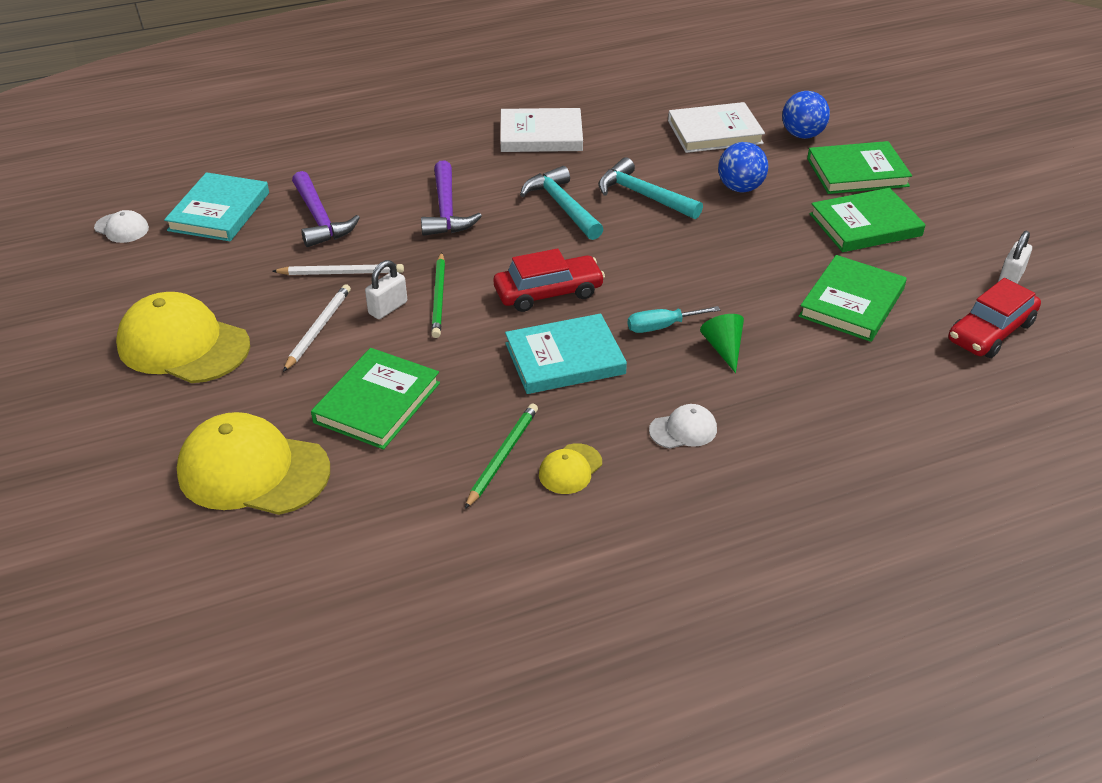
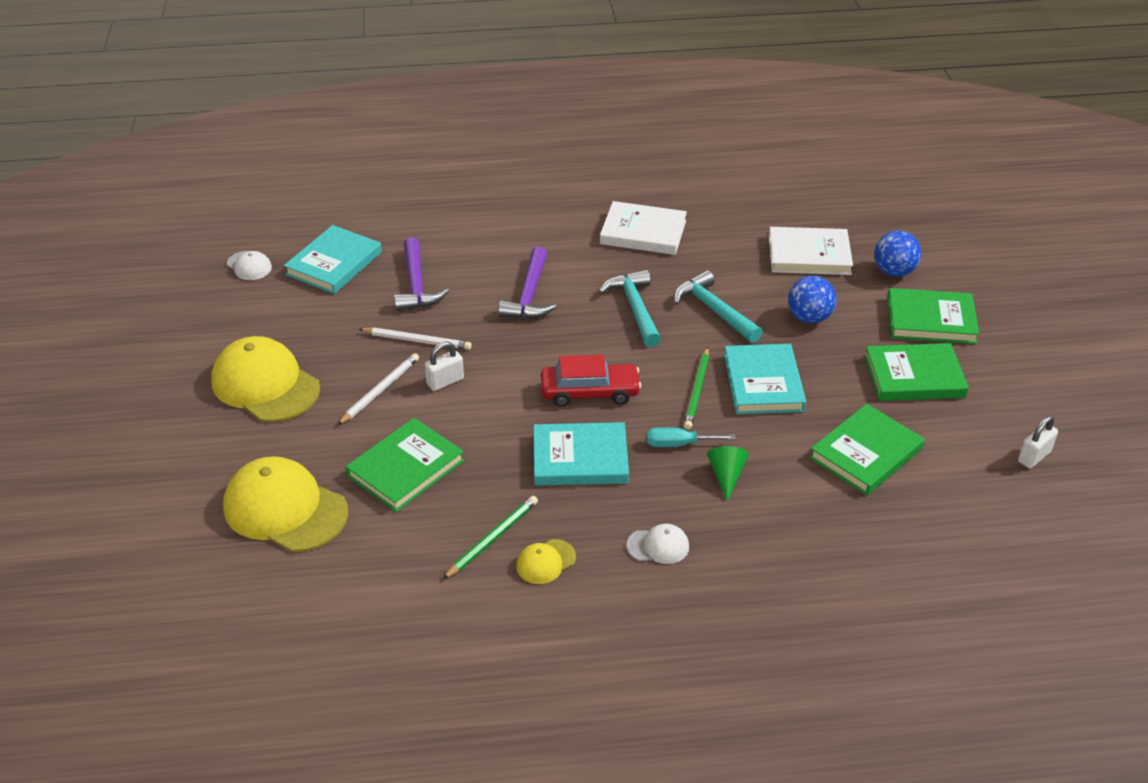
camera: 15 degrees right, 0 degrees up
green pencil [431,252,445,338] -> green pencil moved to [684,347,709,430]
red car [948,278,1041,358] -> none
none -> turquoise book [724,344,806,414]

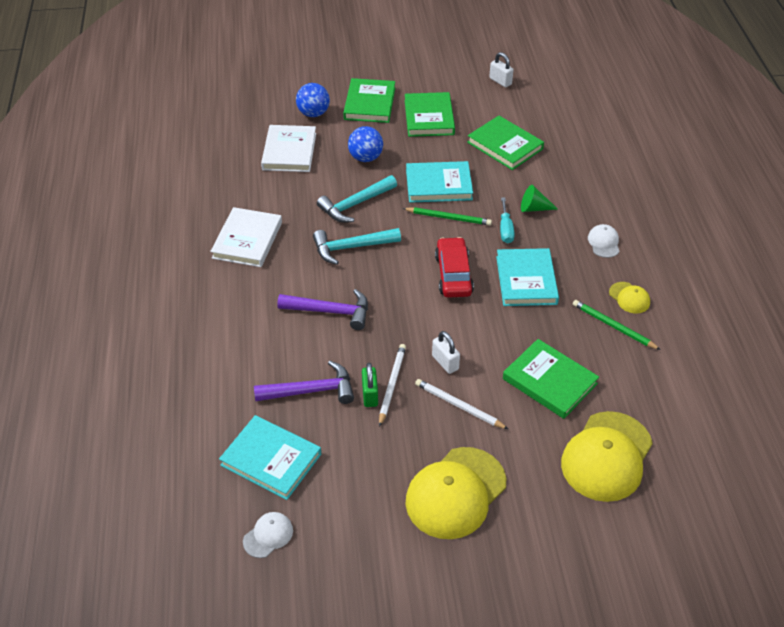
camera: 90 degrees left, 5 degrees up
none -> green padlock [362,363,378,407]

